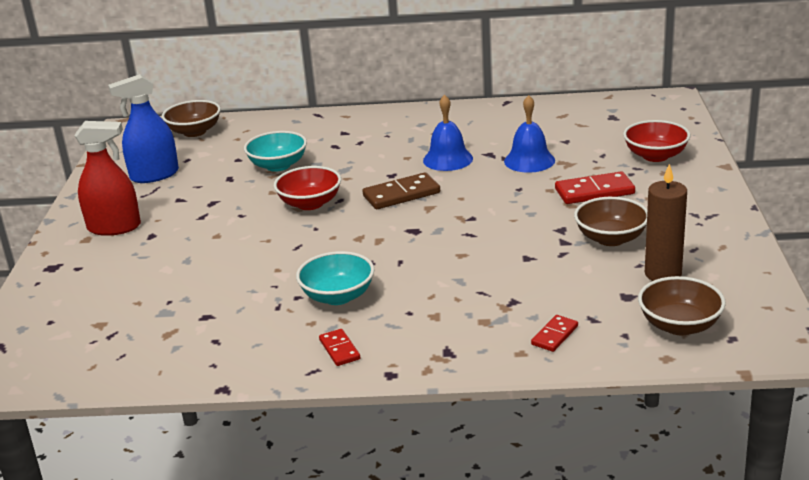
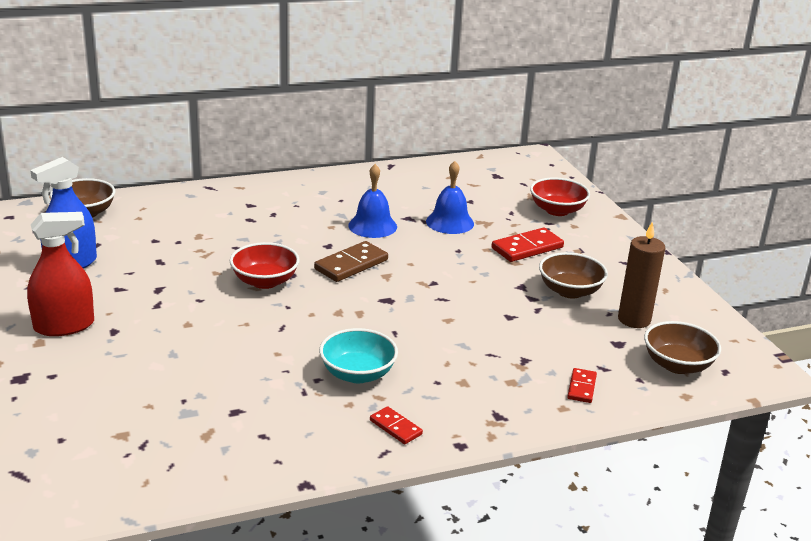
camera: 25 degrees left, 0 degrees up
turquoise bowl [244,131,307,172] -> none

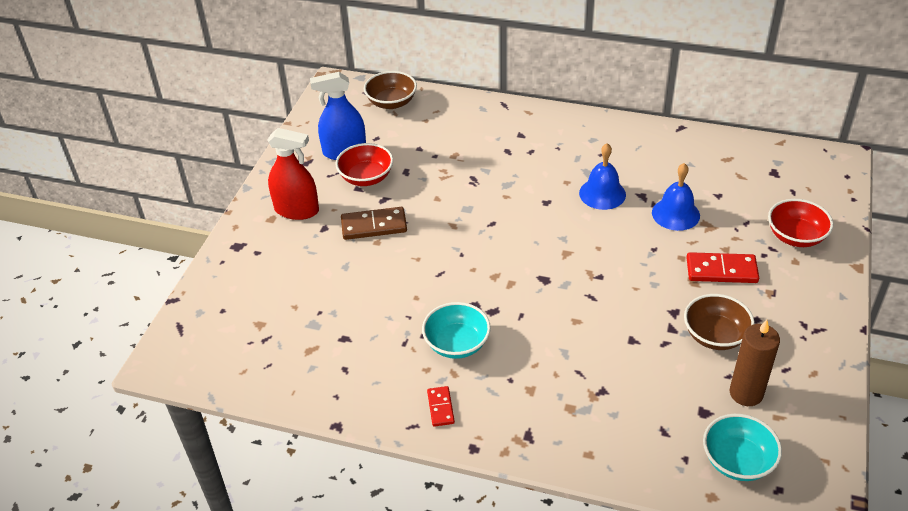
camera: 40 degrees right, 15 degrees up
red bowl [230,242,300,289] -> red bowl moved to [335,143,393,186]
brown domino [314,241,388,282] -> brown domino moved to [341,207,407,240]
red domino [567,368,597,403] -> none
brown bowl [644,321,721,374] -> turquoise bowl [703,414,782,481]

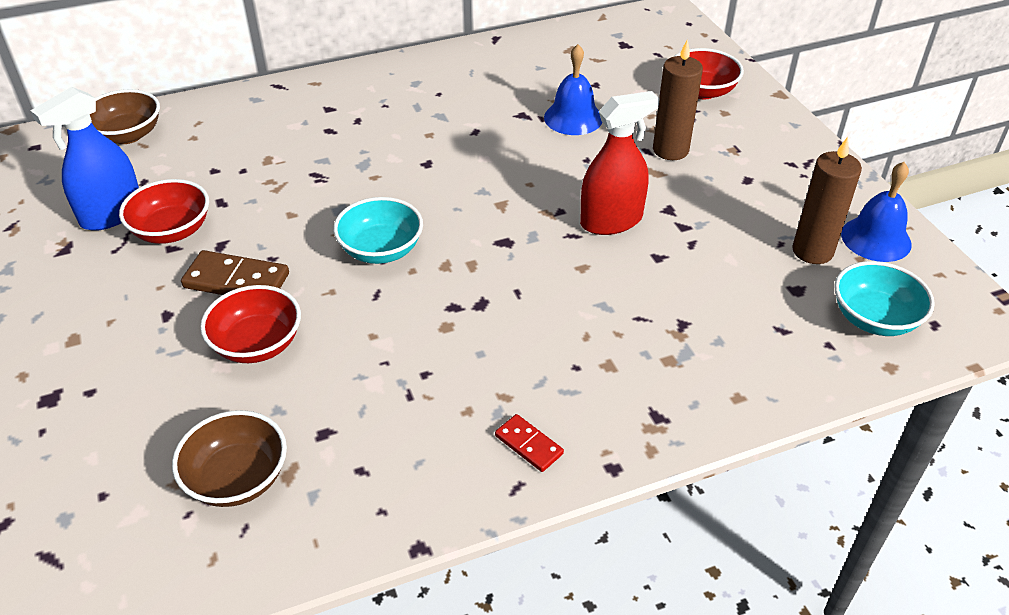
camera: 40 degrees left, 0 degrees up
red spray bottle [267,128,319,220] -> red spray bottle moved to [580,91,660,235]
brown domino [341,207,407,240] -> brown domino turned 60 degrees clockwise [181,250,289,295]
turquoise bowl [422,302,491,359] -> turquoise bowl moved to [333,197,423,264]
blue bell [579,143,626,210] -> blue bell moved to [841,162,912,262]
brown bowl [684,294,754,350] -> brown bowl moved to [172,410,287,507]
red domino [686,252,759,283] -> brown candle [653,40,703,160]
none -> red bowl [200,285,301,363]

